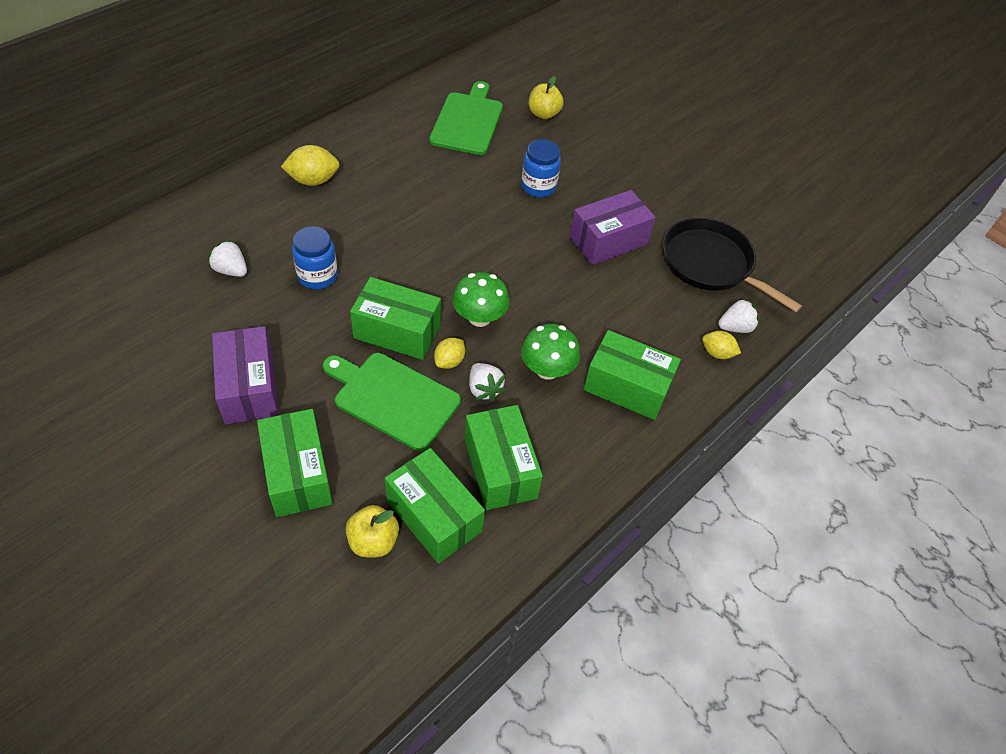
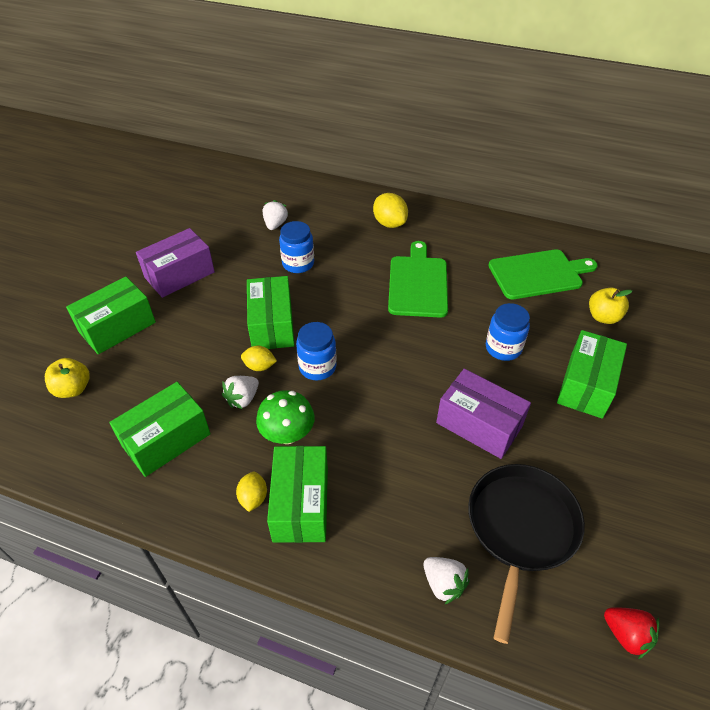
camera: 70 degrees right, 5 degrees down
green cutting board [323,353,461,451] -> green cutting board moved to [388,241,448,318]
green box [385,448,485,564] -> green box moved to [557,330,627,419]
green mushroom [452,272,510,327] -> blue jar [296,322,337,380]
yellow lemon [702,331,741,359] -> yellow lemon moved to [236,472,267,512]
none -> red strawberry [604,607,660,659]

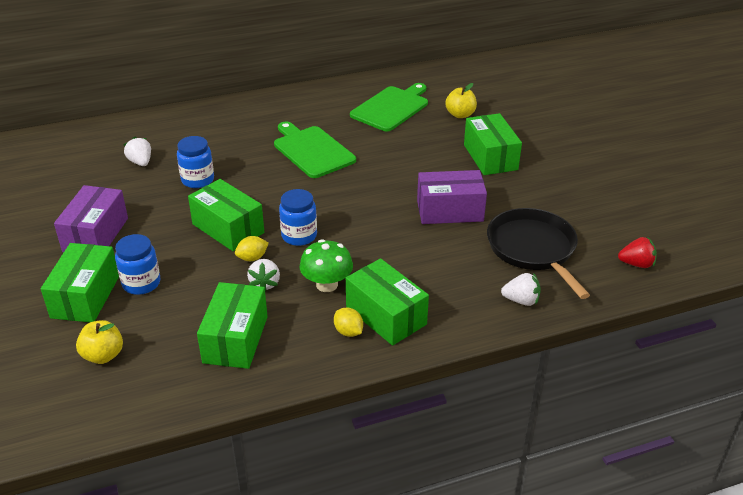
camera: 40 degrees left, 10 degrees down
yellow lemon [373,193,408,228] -> none
blue jar [486,303,530,361] -> blue jar moved to [115,234,160,295]

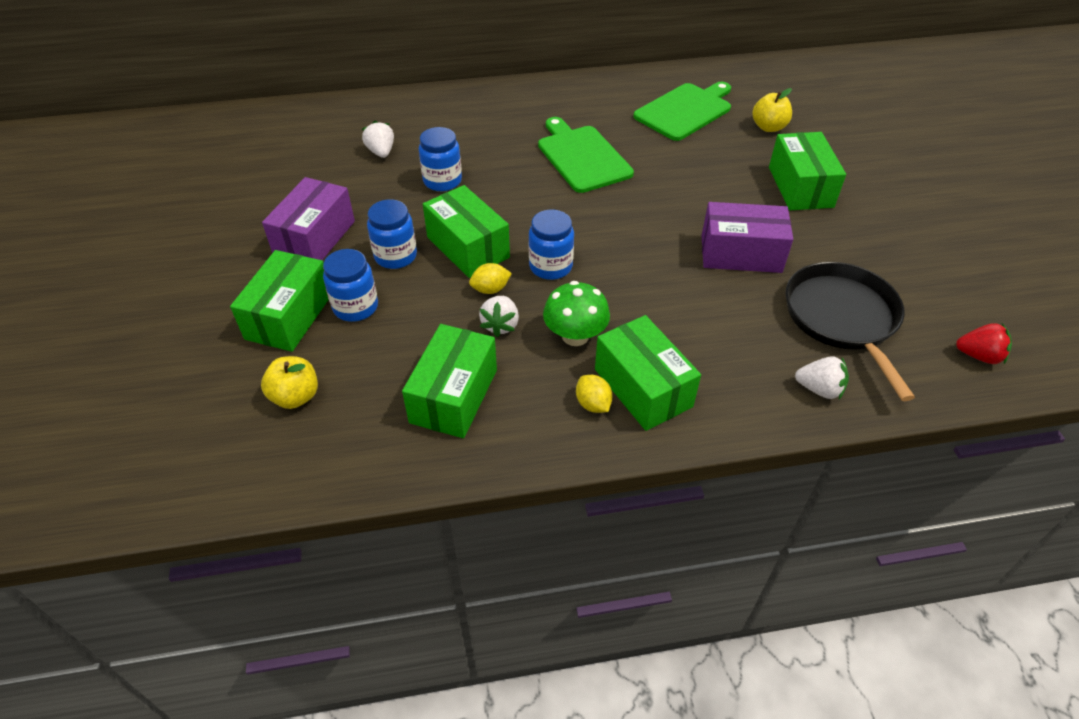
camera: 10 degrees right, 10 degrees up
none -> blue jar [367,199,417,269]

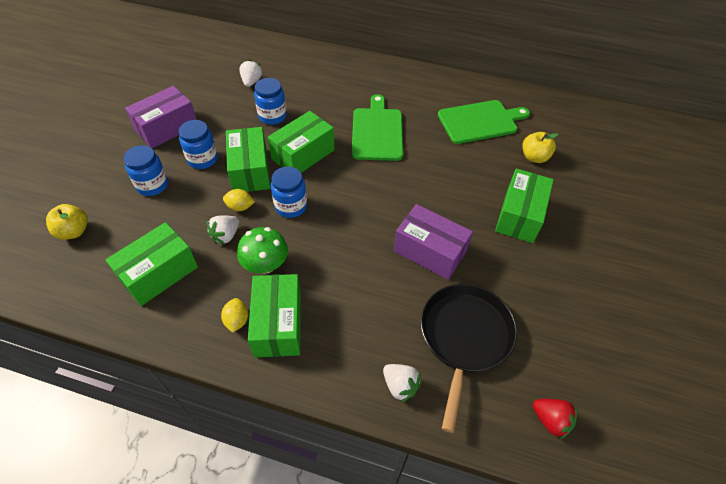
camera: 25 degrees right, 5 degrees up
green box [230,250,329,352] -> green box moved to [268,111,334,173]

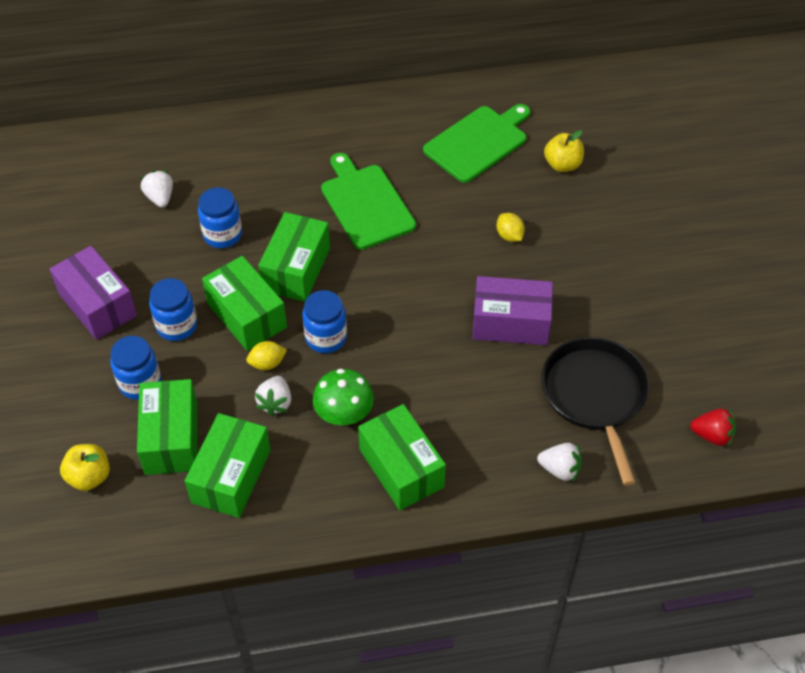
camera: 25 degrees left, 0 degrees up
purple box [125,86,197,149] -> purple box turned 60 degrees counterclockwise [50,246,137,340]
yellow lemon [221,298,248,333] -> yellow lemon moved to [497,213,525,242]
green box [495,169,554,243] -> green box moved to [137,379,198,475]

